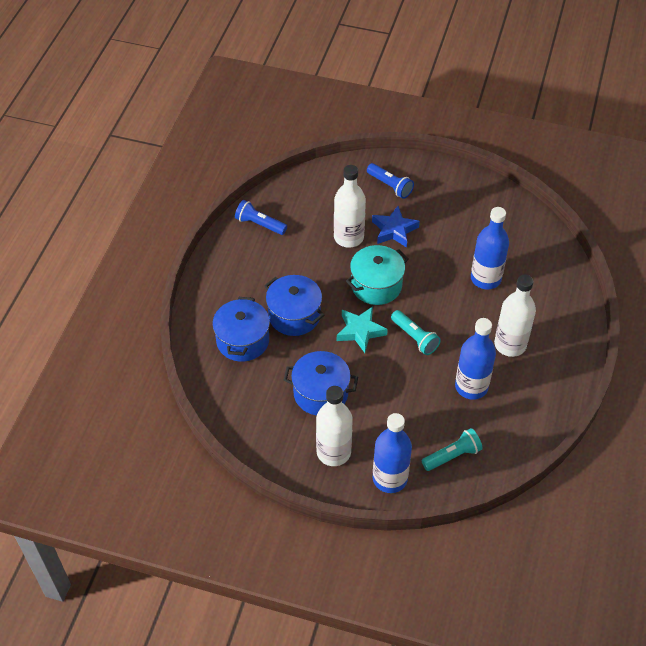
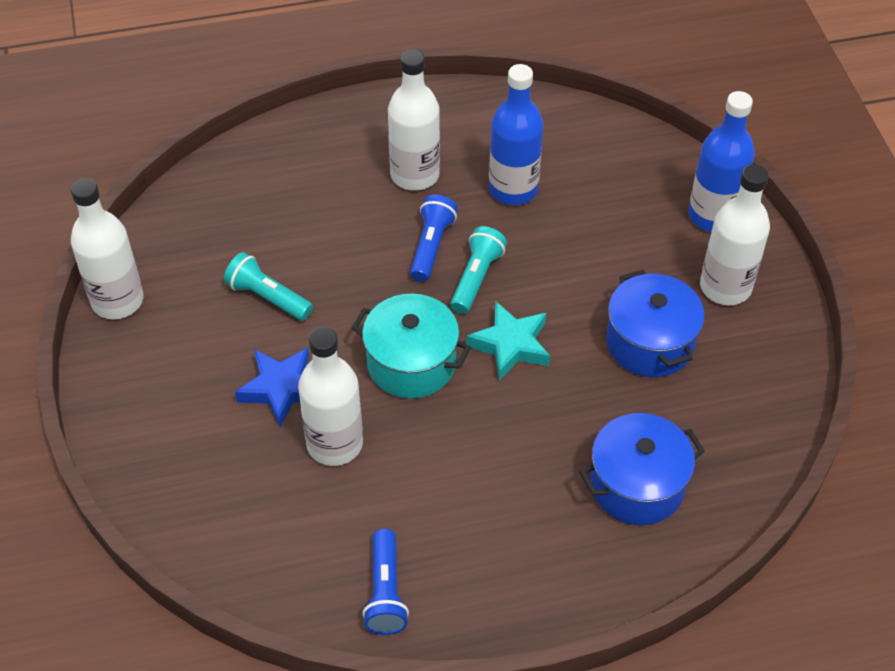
camera: 120 degrees left, 0 degrees up
blue pot [264,275,324,336] -> none
blue flashlight [367,163,414,199] -> blue flashlight moved to [410,195,458,282]
turquoise flashlight [422,428,483,471] -> turquoise flashlight moved to [224,252,313,321]
blue bottle [471,207,509,289] -> none
none -> white bottle [71,178,144,319]

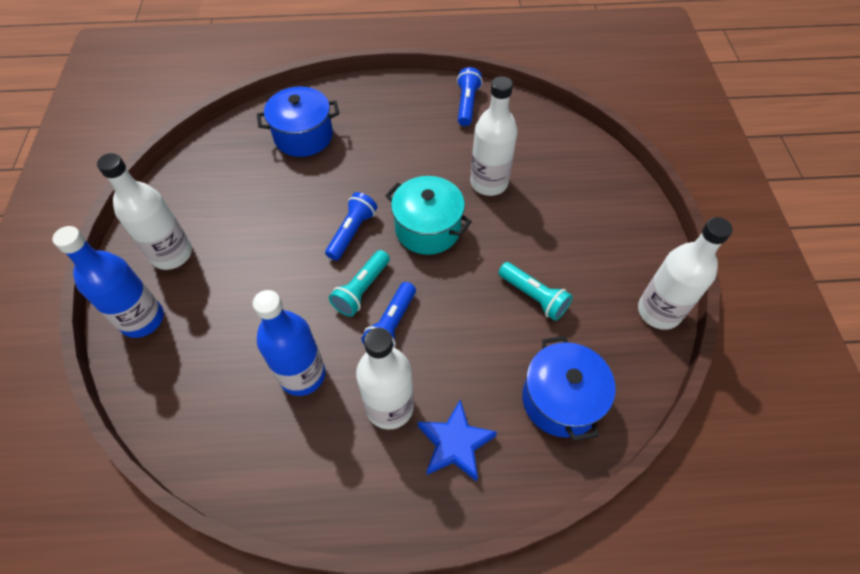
camera: 170 degrees left, 5 degrees up
blue star [235,348,309,427] -> blue star moved to [418,400,497,482]
turquoise star [466,302,550,381] -> blue flashlight [325,192,377,261]
blue pot [606,270,704,377] -> blue pot moved to [522,336,616,441]

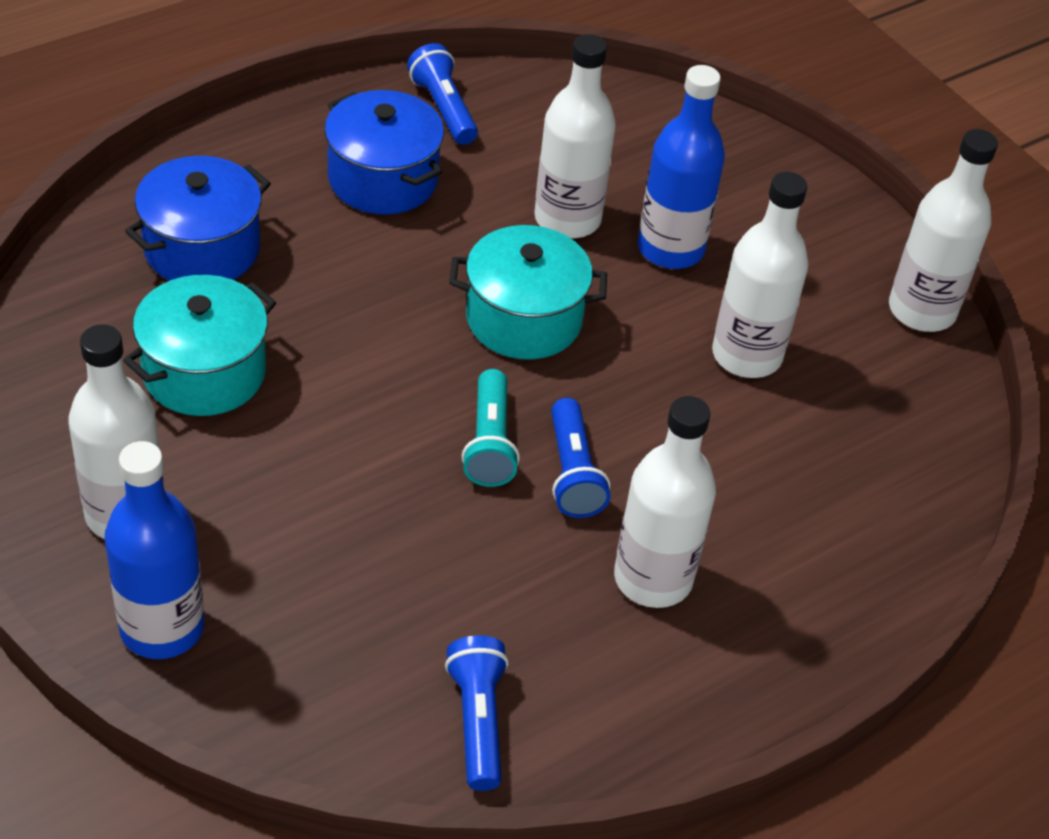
camera: 35 degrees left, 10 degrees down
blue bottle [252,290,326,396] -> blue bottle moved to [638,65,725,269]
blue flashlight [325,192,377,261] -> blue flashlight moved to [445,635,509,791]
blue star [418,400,497,482] -> none
turquoise flashlight [498,262,573,321] -> white bottle [712,172,809,378]
blue pot [522,336,616,441] -> blue pot moved to [324,90,444,215]
none -> turquoise pot [123,275,276,416]

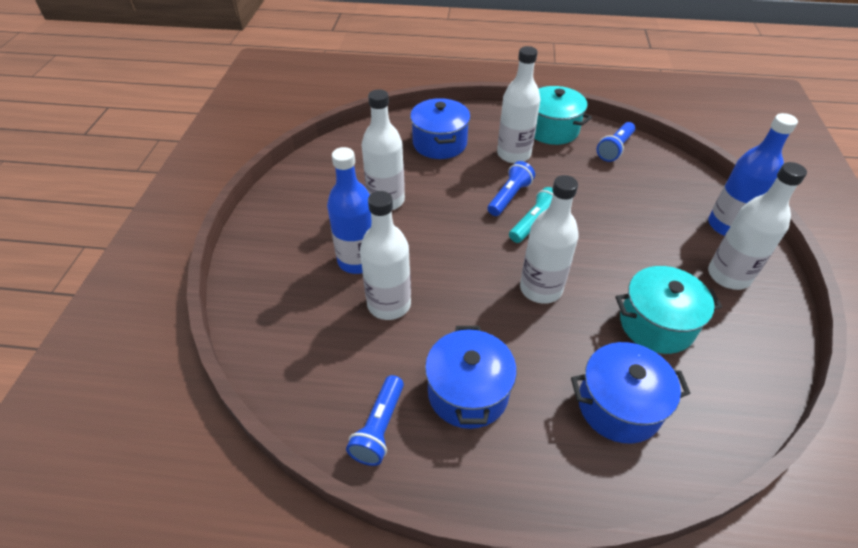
camera: 135 degrees left, 0 degrees up
turquoise pot [449,225,607,360] -> turquoise pot moved to [534,86,592,145]
white bottle [889,129,998,332] -> white bottle moved to [520,175,579,304]
none -> blue pot [410,98,470,159]

